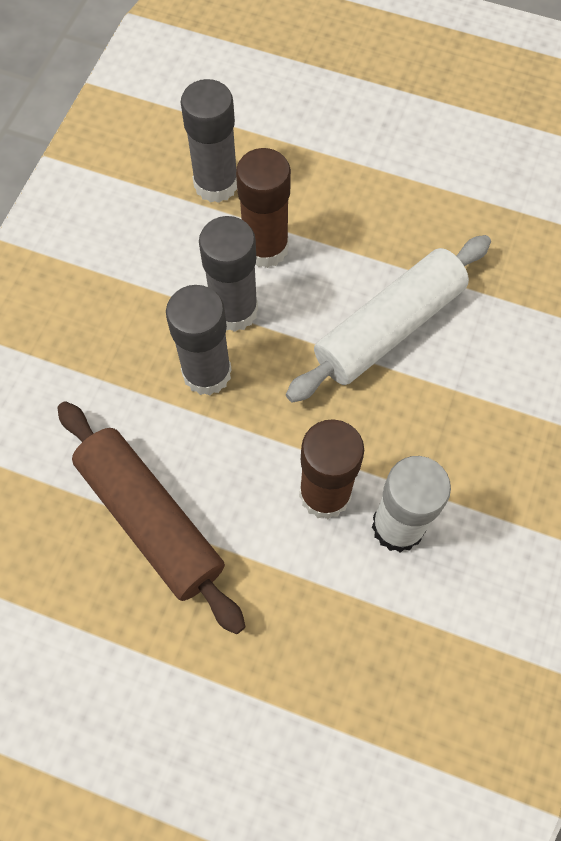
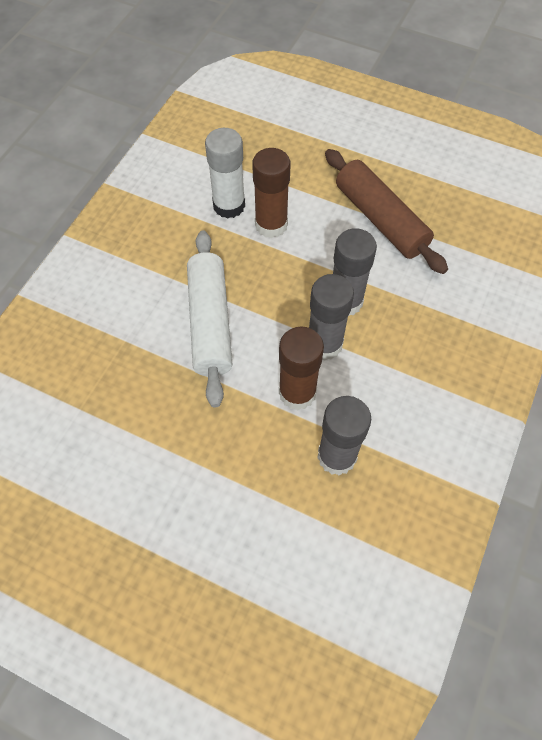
camera: 175 degrees left, 5 degrees down
white rolling pin [286,235,491,403] -> white rolling pin turned 60 degrees counterclockwise [187,230,232,407]

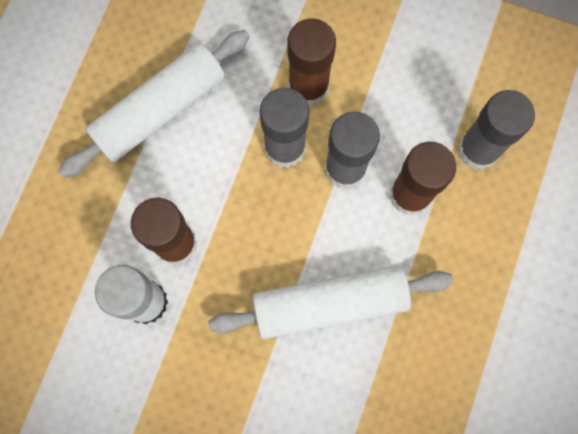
camera: 95 degrees left, 15 degrees up
brown rolling pin [325,149,448,274] -> white rolling pin [59,30,250,178]
none -> brown glue stick [287,18,336,107]

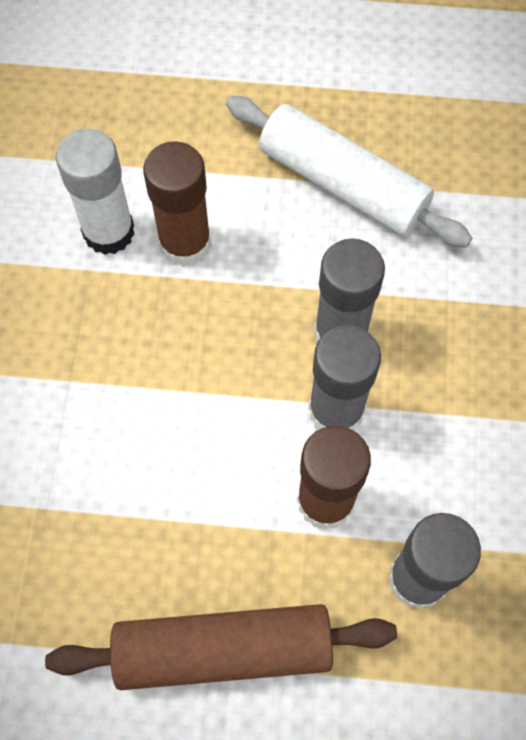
camera: 75 degrees right, 10 degrees down
white rolling pin [208,266,453,339] -> none
brown glue stick [287,18,336,107] -> none
none -> brown rolling pin [45,604,397,690]

